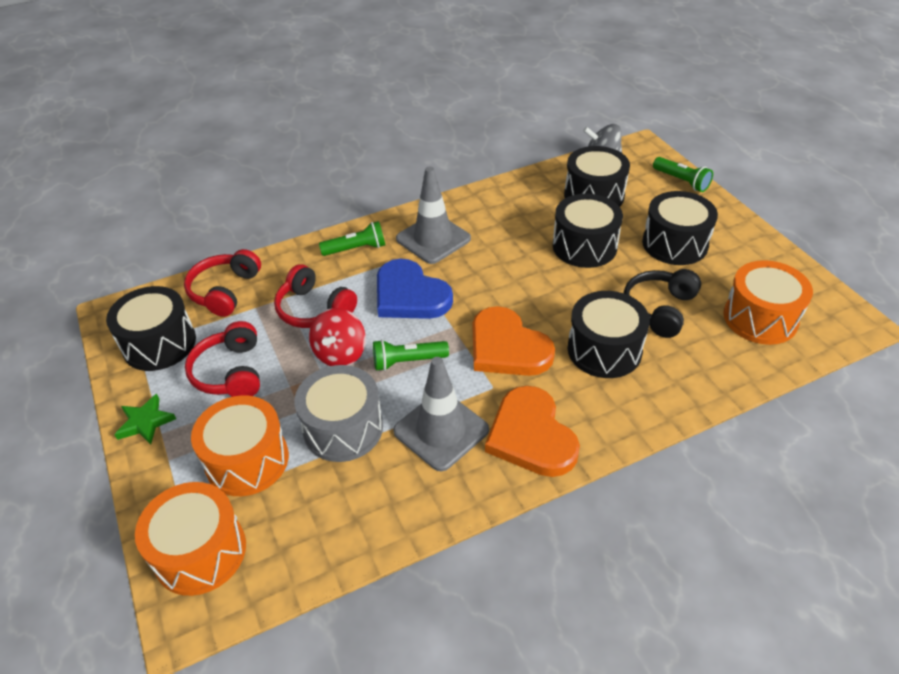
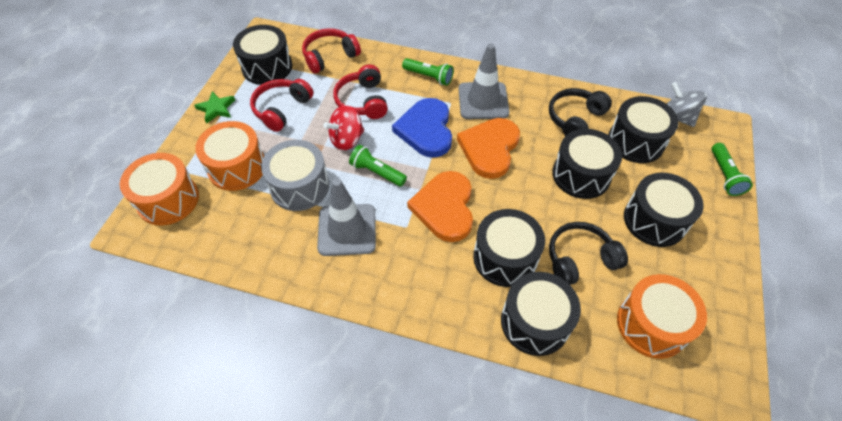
camera: 40 degrees right, 10 degrees up
orange heart [485,386,580,477] -> orange heart moved to [457,118,520,179]
none -> black drum [501,272,581,356]
none -> black headphones [549,88,612,136]

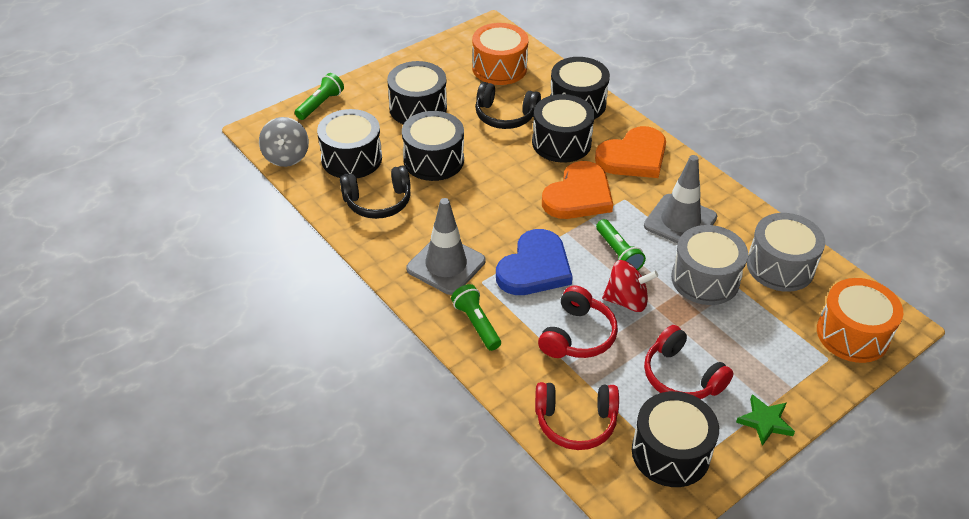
camera: 145 degrees left, 10 degrees down
orange drum [195,121,264,191] -> none
red headphones [250,79,313,132] -> red headphones turned 75 degrees clockwise [644,325,734,399]
orange heart [457,118,520,179] -> orange heart moved to [595,126,666,178]
none -> grey drum [747,213,825,292]

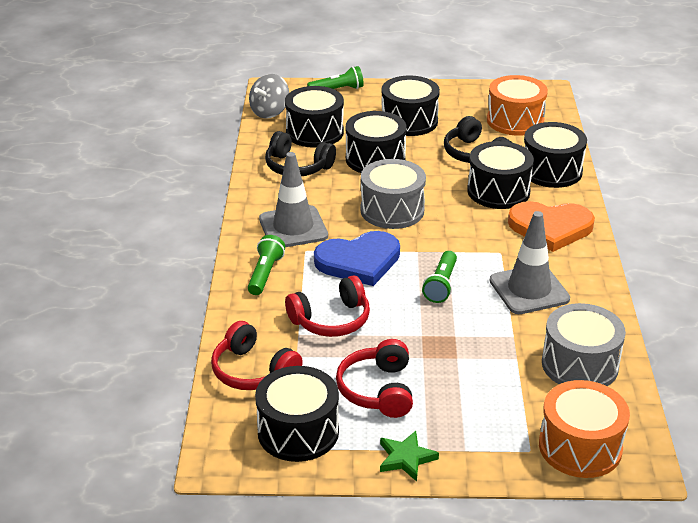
camera: 40 degrees right, 10 degrees down
orange heart [542,161,613,219] -> none
red spinning top [602,260,658,312] -> none
grey drum [671,225,748,305] -> grey drum moved to [360,159,426,229]

